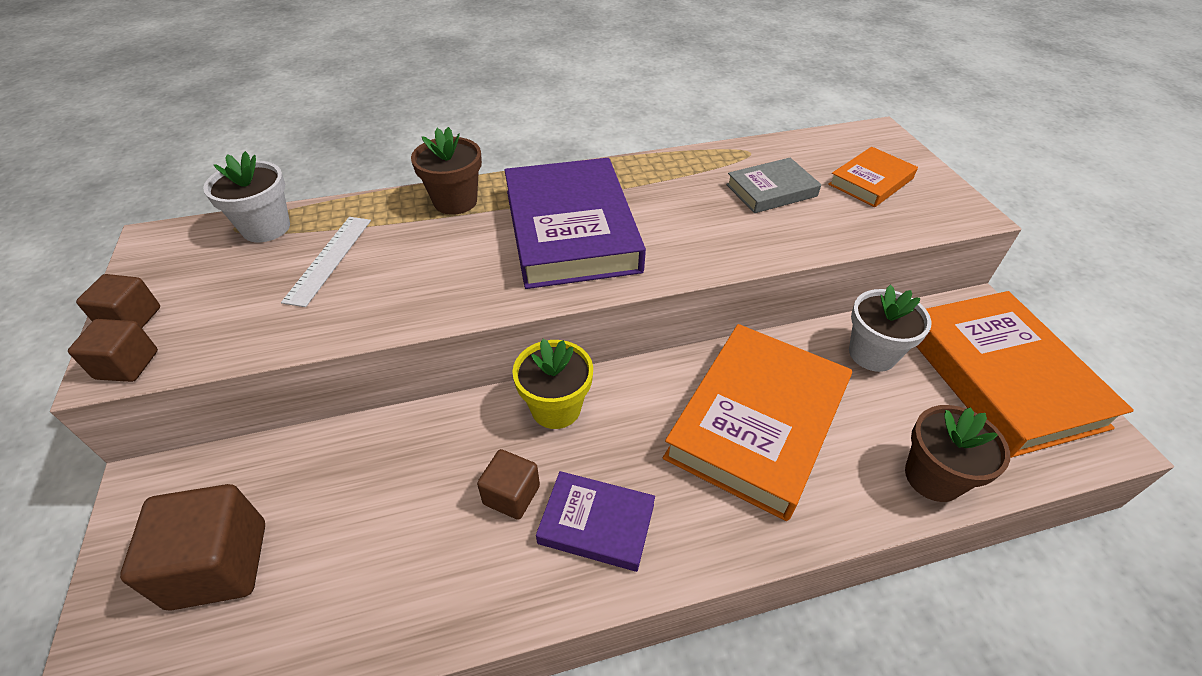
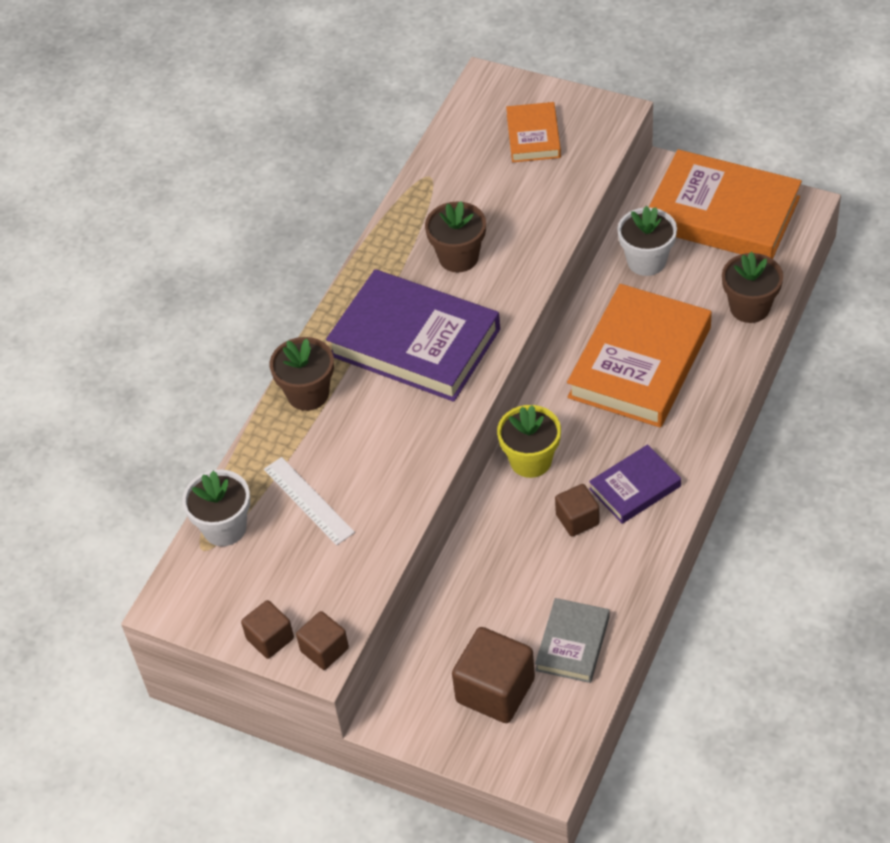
camera: 45 degrees left, 5 degrees up
orange book [663,324,852,521] -> orange book turned 45 degrees clockwise [567,284,712,428]
grey book [726,158,821,213] -> grey book moved to [535,598,610,683]
none -> brown flower pot [425,201,486,272]

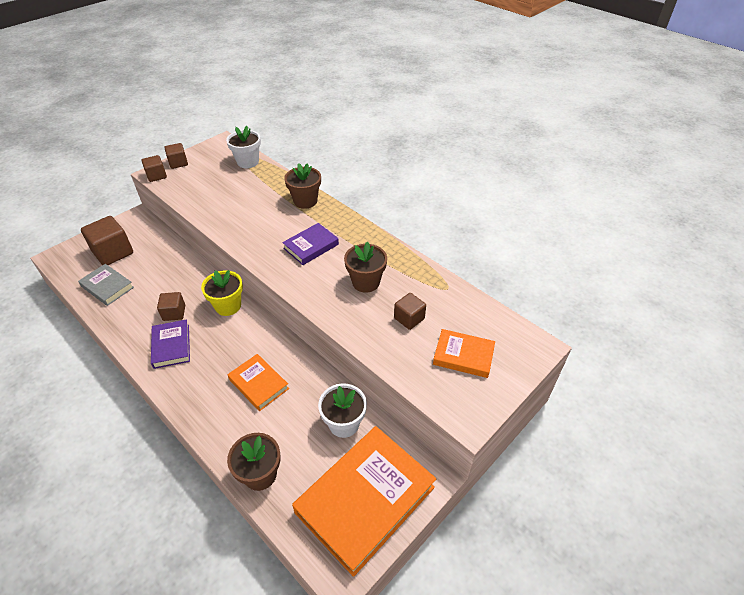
camera: 105 degrees right, 5 degrees down
white ruler [264,457,355,545] -> none
purple book [326,269,500,402] -> purple book [282,223,339,265], size x0.51
orange book [567,284,712,428] -> orange book [228,354,289,411], size x0.51
none -> brown cube [394,293,426,330]

